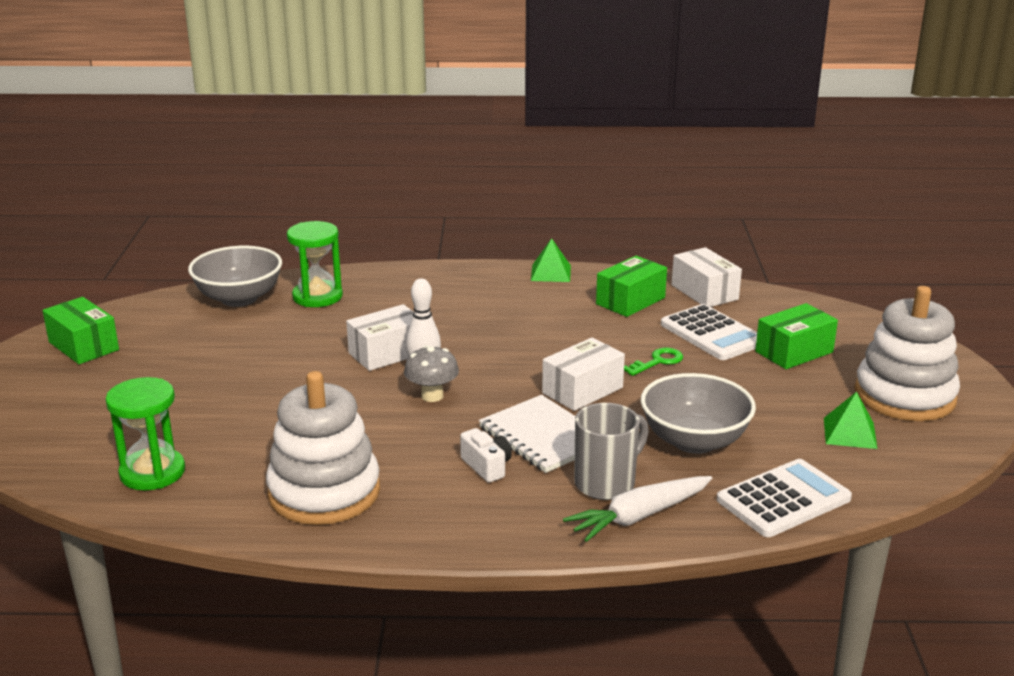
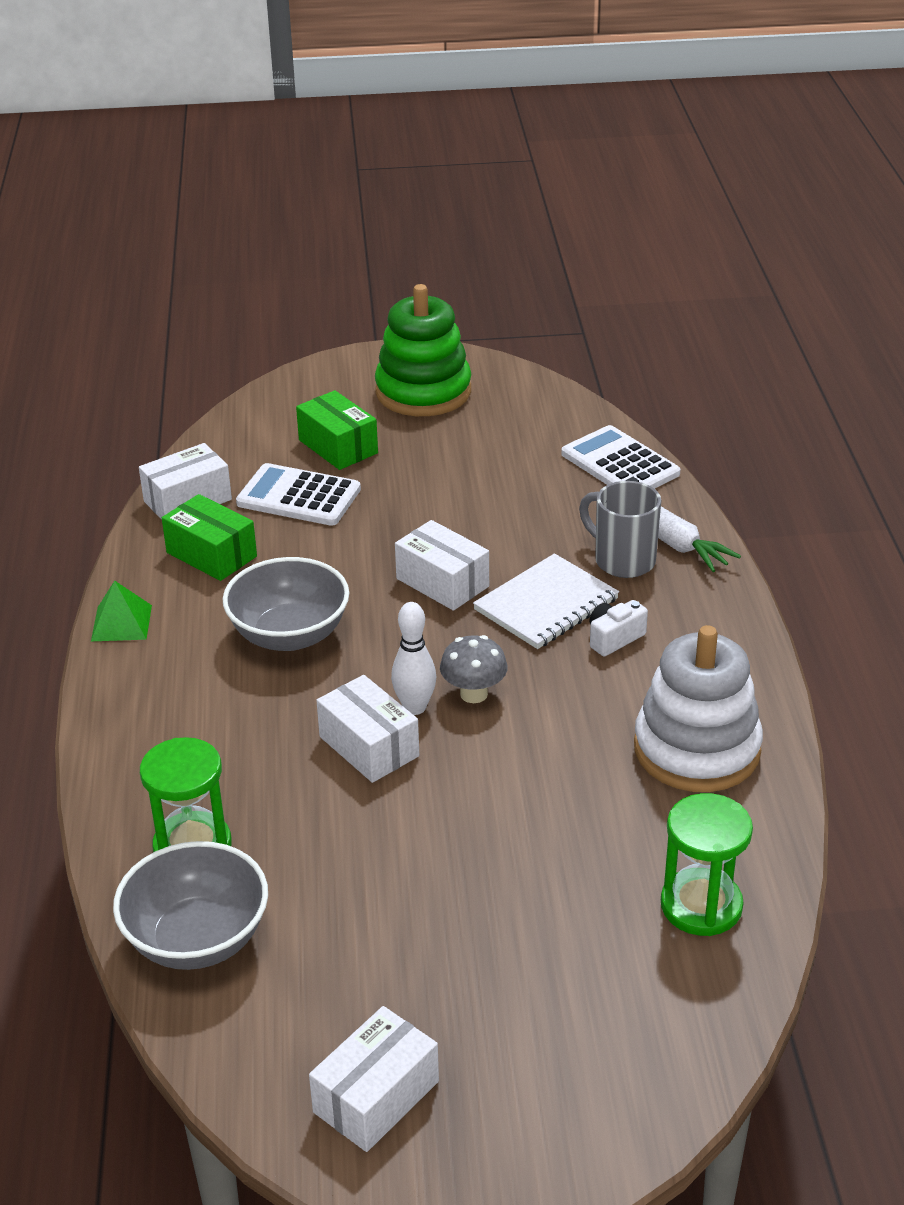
camera: 95 degrees left, 10 degrees up
green box [43,297,119,364] -> white box [309,1006,439,1152]
green key [624,348,683,376] -> none
grey bowl [641,373,756,454] -> grey bowl moved to [223,557,349,651]
white calculator [661,304,757,360] -> white calculator turned 120 degrees counterclockwise [236,463,361,526]
green pyramid [824,392,877,449] -> none
white stacking toy [855,286,960,421] -> green stacking toy [375,284,471,416]

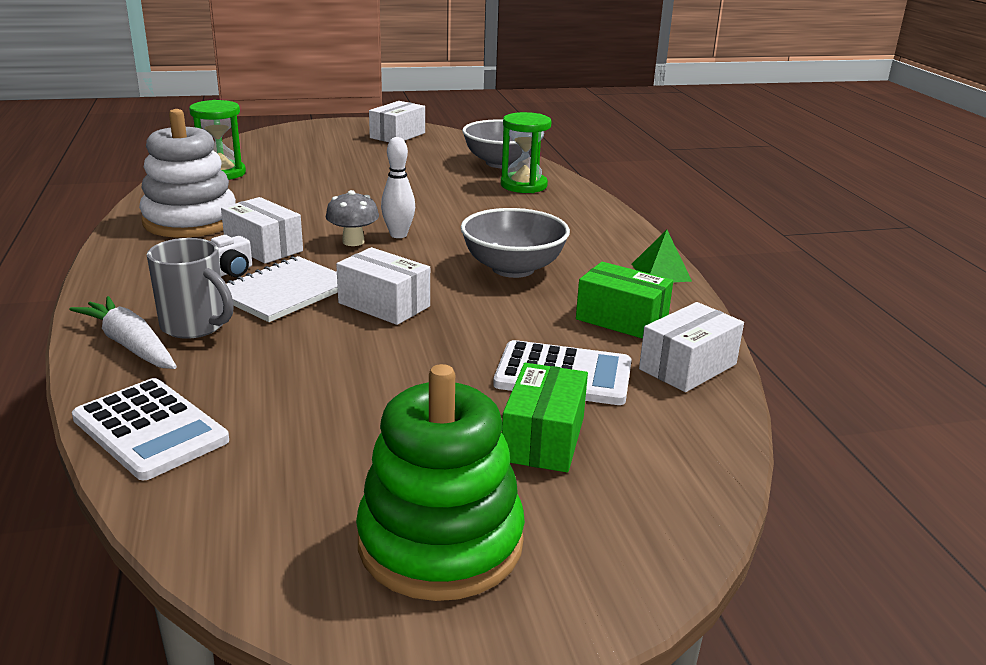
camera: 170 degrees right, 10 degrees down
green box [296,390,378,470] -> green box turned 60 degrees clockwise [502,363,588,472]
white box [316,675,419,783] -> white box moved to [221,197,303,264]

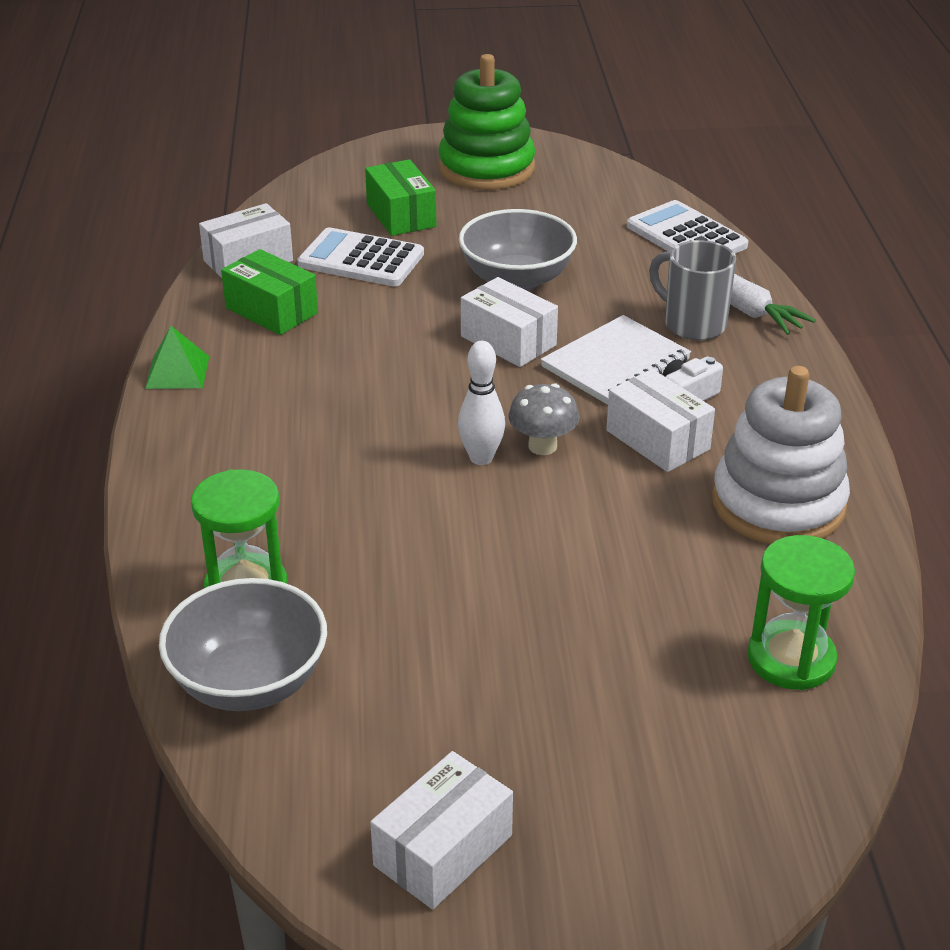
camera: 170 degrees left, 10 degrees up
grey bowl [461,208,570,278] -> grey bowl moved to [459,209,577,291]
green box [502,363,588,472] -> green box turned 45 degrees counterclockwise [365,159,436,236]

